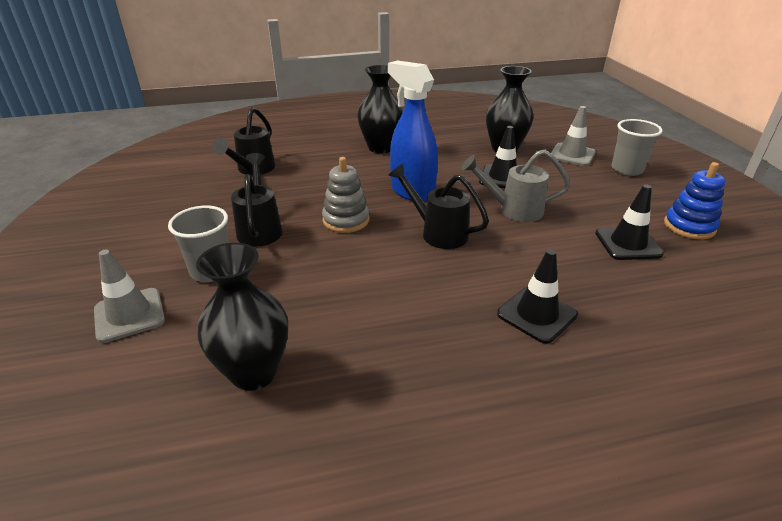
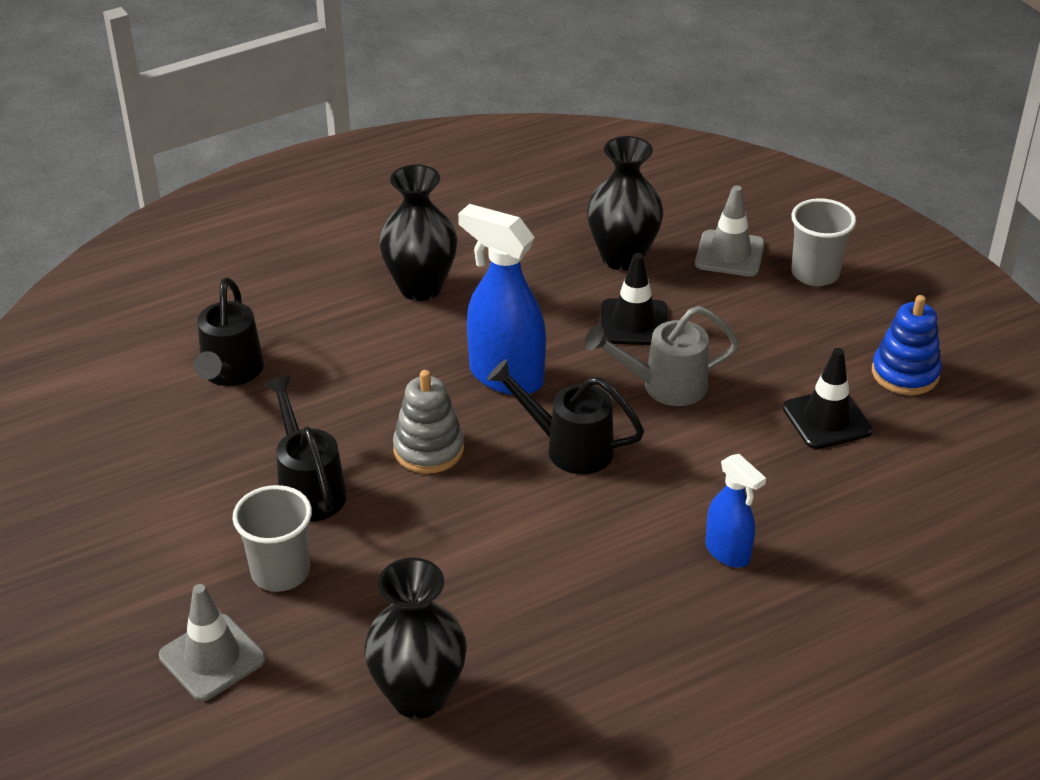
camera: 15 degrees left, 5 degrees up
black traffic cone [497,249,578,344] -> blue spray bottle [705,454,766,568]

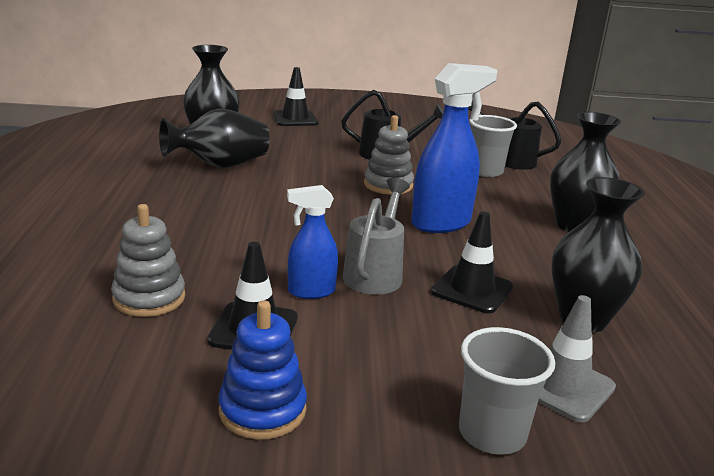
camera: 115 degrees right, 15 degrees down
grey traffic cone [159,584,266,701] -> black traffic cone [273,67,319,126]
grey cup [233,485,312,592] -> grey cup moved to [469,115,517,177]
black watering can [487,359,644,474] -> none
blue spray bottle [705,454,766,568] -> blue spray bottle moved to [287,185,338,299]
none -> grey stacking toy [111,204,185,317]
none -> black vase [159,108,269,168]

